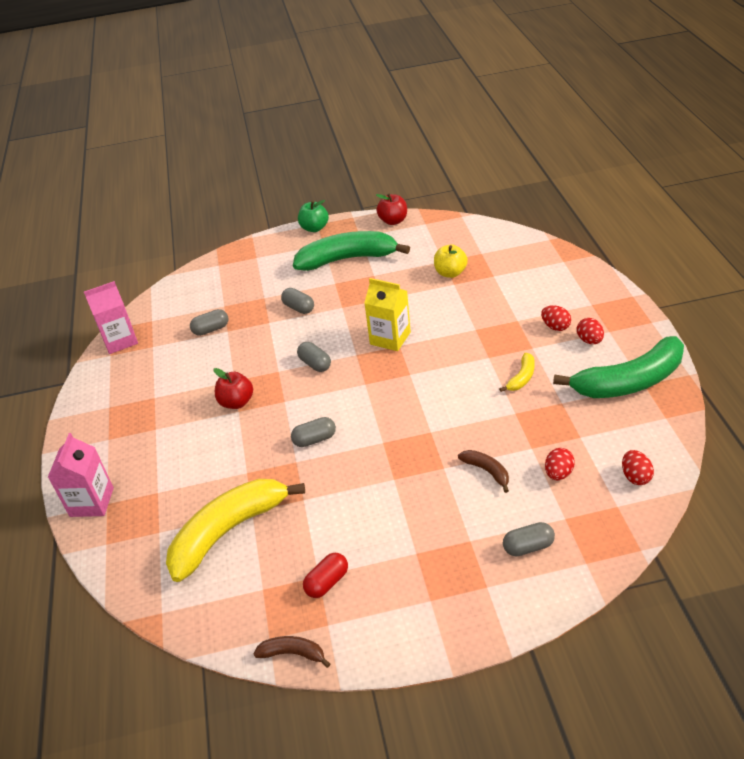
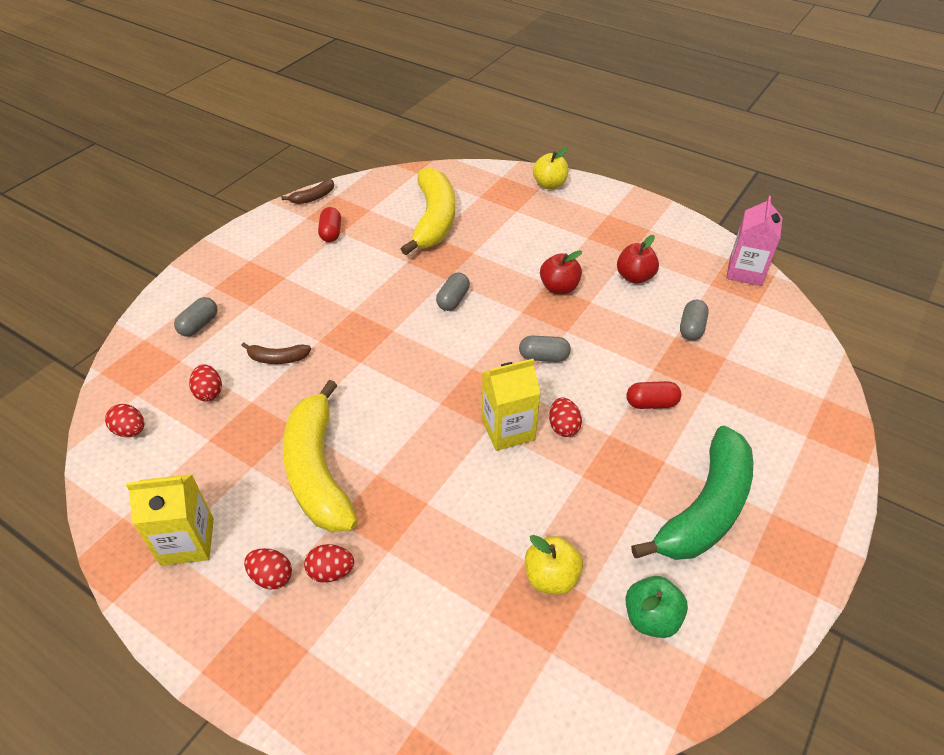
camera: 130 degrees right, 5 degrees up
pink carton [48,433,114,517] -> yellow apple [533,148,568,189]
grey capsule [281,288,314,314] -> red capsule [626,381,681,409]
green apple [298,200,329,232] -> green apple moved to [625,576,688,638]
red apple [376,193,407,225] -> red apple moved to [617,235,659,284]
yellow banana [499,353,535,392] -> yellow banana [283,380,358,532], size x2.29
green banana [553,336,684,398] -> yellow carton [126,474,214,566]
none -> red egg [549,397,582,437]

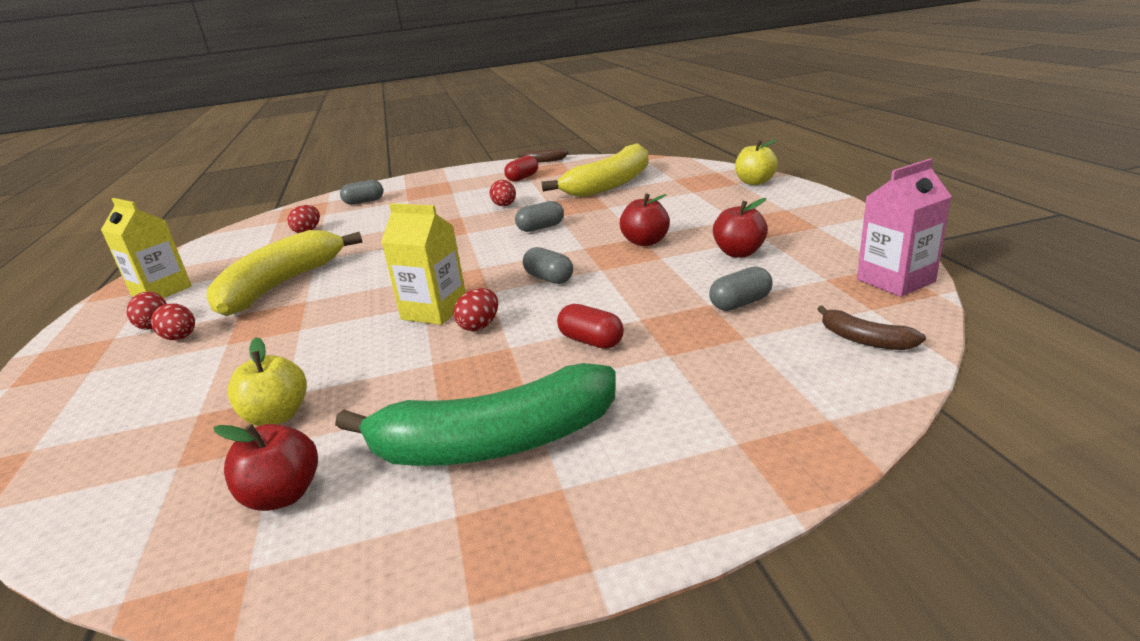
camera: 45 degrees right, 20 degrees down
red egg [105,404,145,437] -> red egg moved to [490,180,516,206]
brown banana [241,342,311,364] -> brown banana moved to [818,305,926,350]
green apple [625,576,688,638] -> red apple [214,424,318,511]

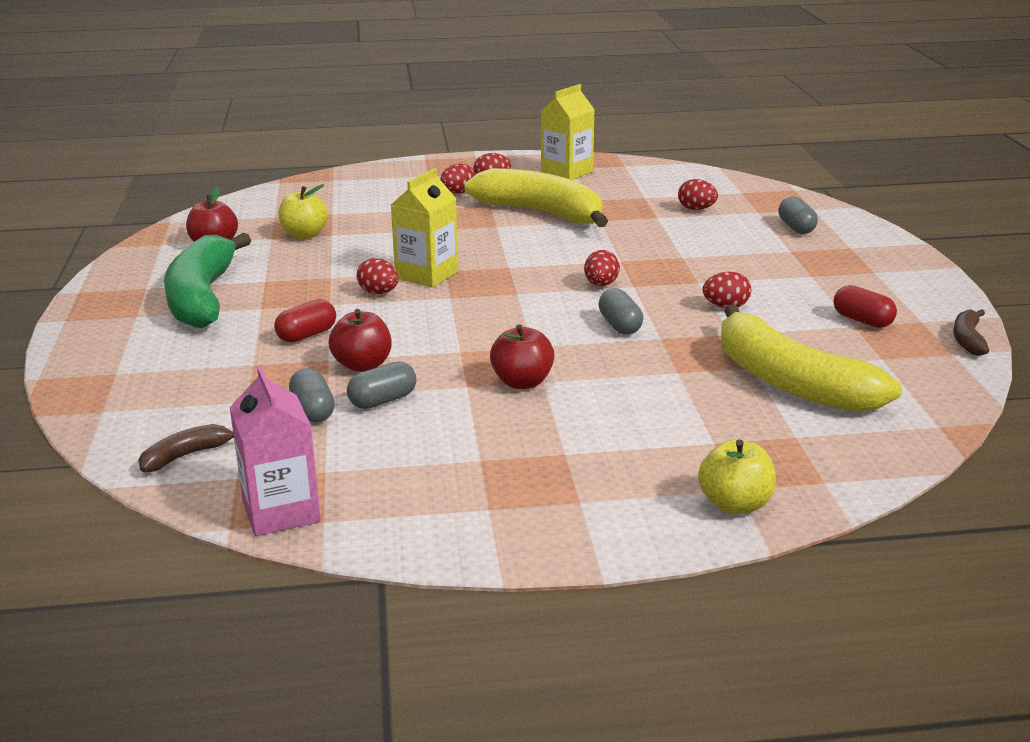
camera: 95 degrees right, 0 degrees up
grey capsule [523,247,573,284] -> grey capsule moved to [347,361,416,409]
red apple [713,198,768,258] -> red apple moved to [328,309,391,372]
none -> red egg [584,250,620,286]

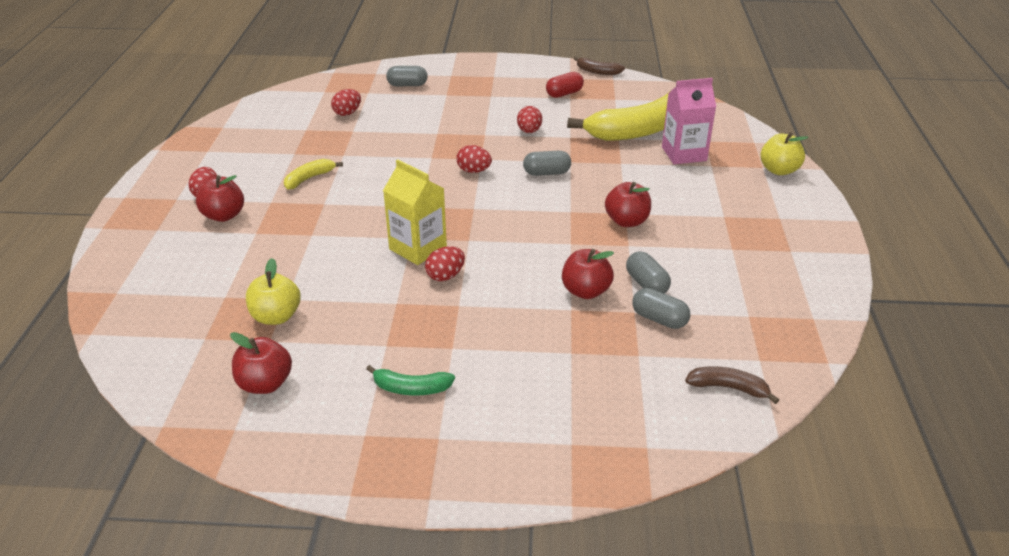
camera: 80 degrees left, 10 degrees up
brown banana [138,424,234,472] -> brown banana turned 135 degrees clockwise [685,366,779,404]
green banana [164,233,251,328] -> green banana [366,365,455,395], size x0.44
pink carton [230,366,321,536] -> pink carton moved to [662,78,716,164]
red capsule [274,299,336,343] -> none
grey capsule [289,368,335,422] -> grey capsule turned 45 degrees clockwise [632,288,690,329]
red egg [440,163,476,193] -> red apple [196,175,244,222]
yellow banana [464,168,608,227] -> yellow banana [284,159,343,190], size x0.44
yellow carton [541,84,595,180] -> none

